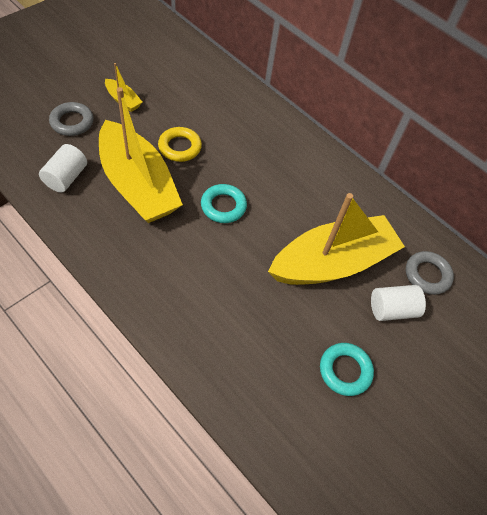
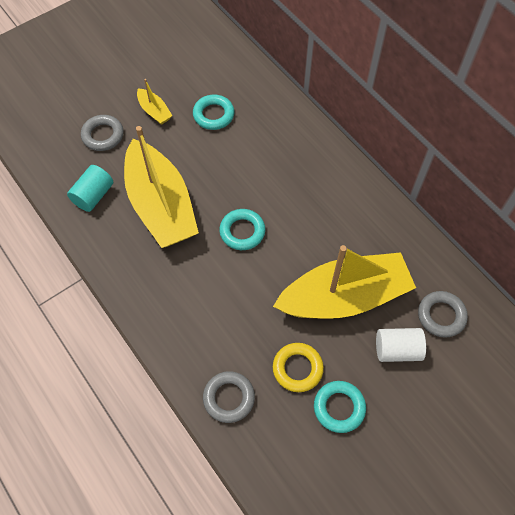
camera: 15 degrees right, 5 degrees up
white cylinder [39,144,87,193] -> turquoise cylinder [67,165,113,212]
yellow ring [158,127,202,162] -> yellow ring moved to [273,343,324,392]
none -> turquoise ring [193,95,234,130]
none -> grey ring [203,371,255,423]

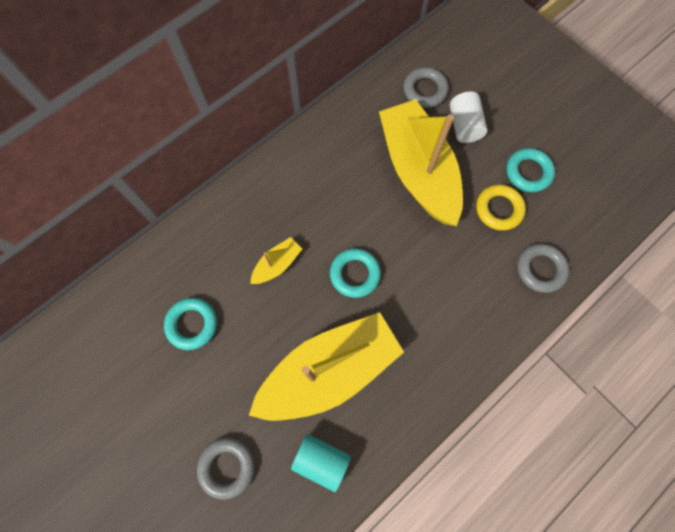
camera: 95 degrees left, 10 degrees up
yellow boat [137,79,173,125] -> yellow boat moved to [250,237,302,284]

